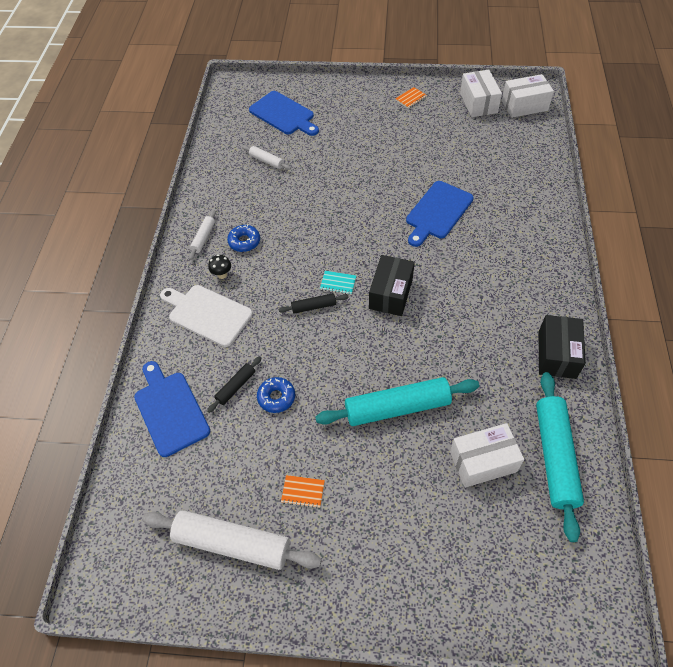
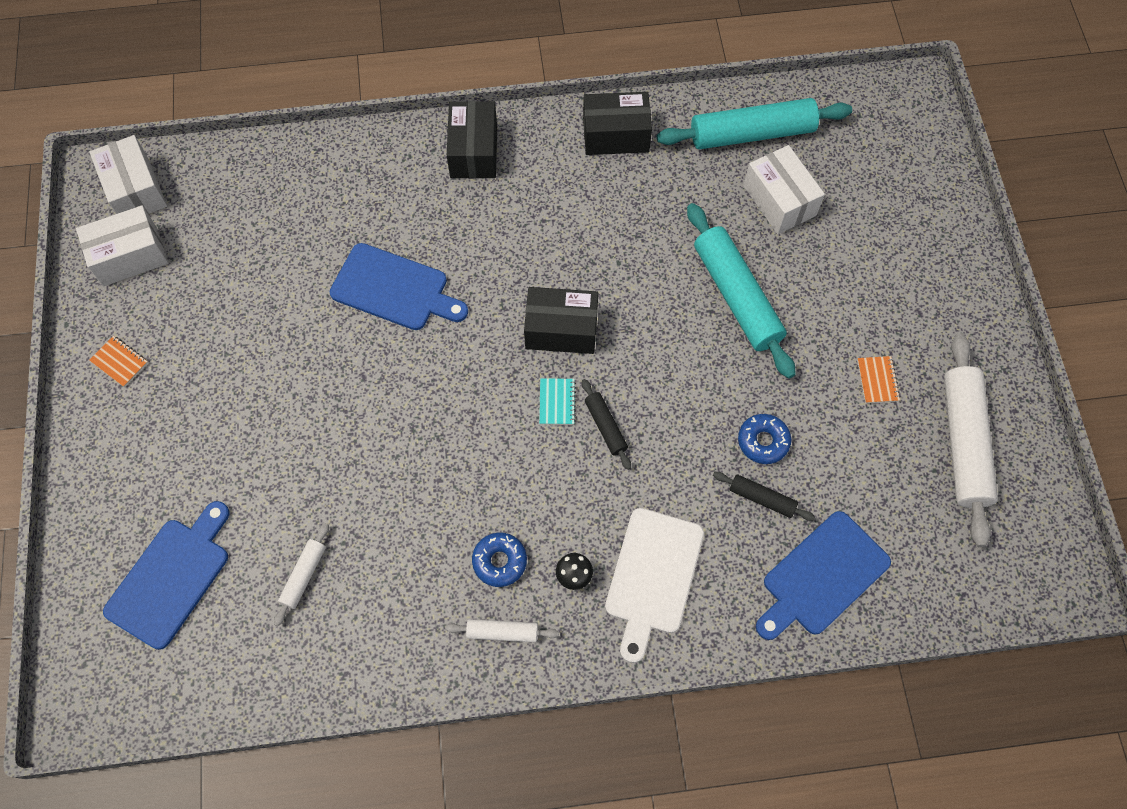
camera: 105 degrees left, 10 degrees up
none -> black box [447,101,497,179]

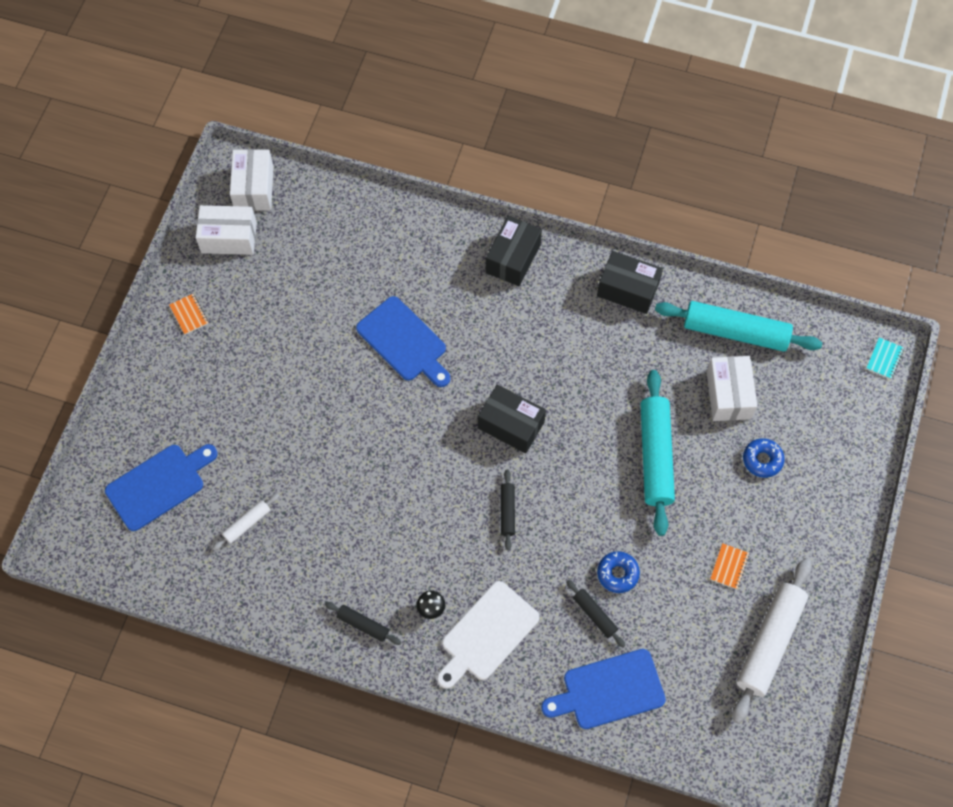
camera: 25 degrees right, 0 degrees up
white rolling pin [445,619,559,642] -> black rolling pin [325,602,401,645]
blue donut [472,533,527,587] -> blue donut moved to [743,438,785,478]
turquoise notebook [539,378,576,425] -> turquoise notebook moved to [866,337,904,379]

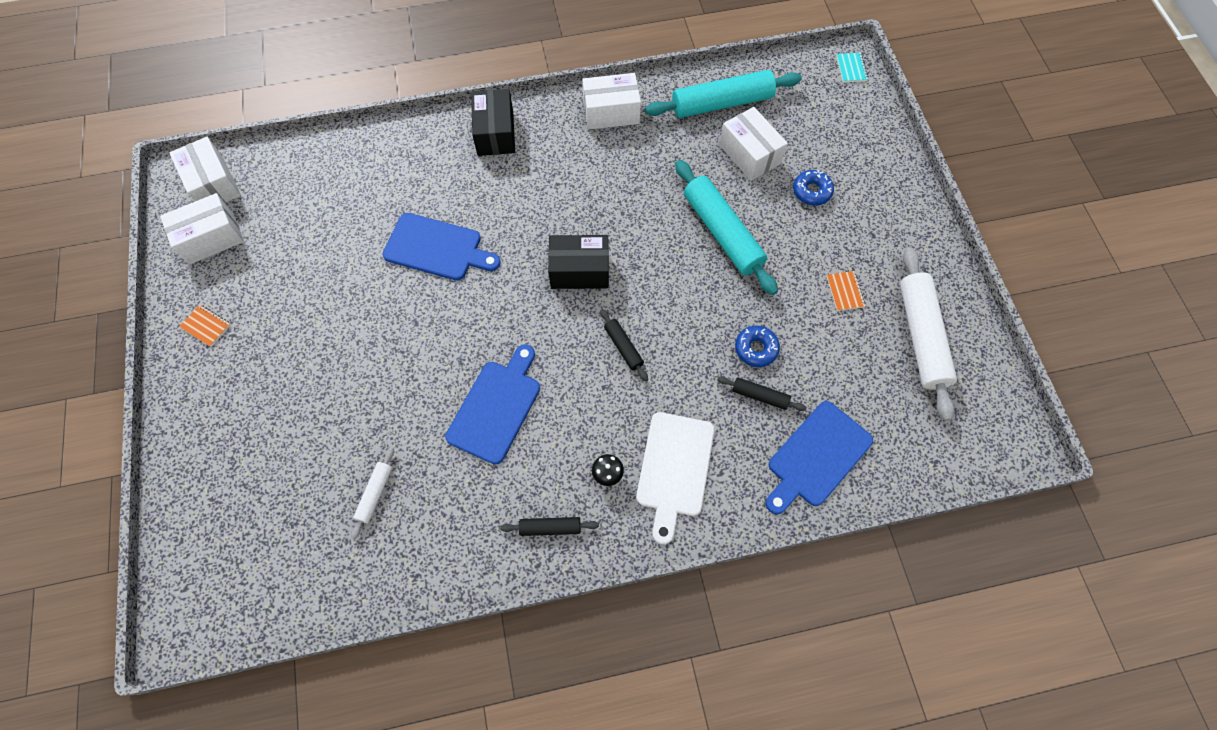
camera: 30 degrees left, 0 degrees up
blue cutting board [105,444,218,531] -> blue cutting board moved to [445,344,540,465]
black box [597,251,663,314] -> white box [582,73,641,130]

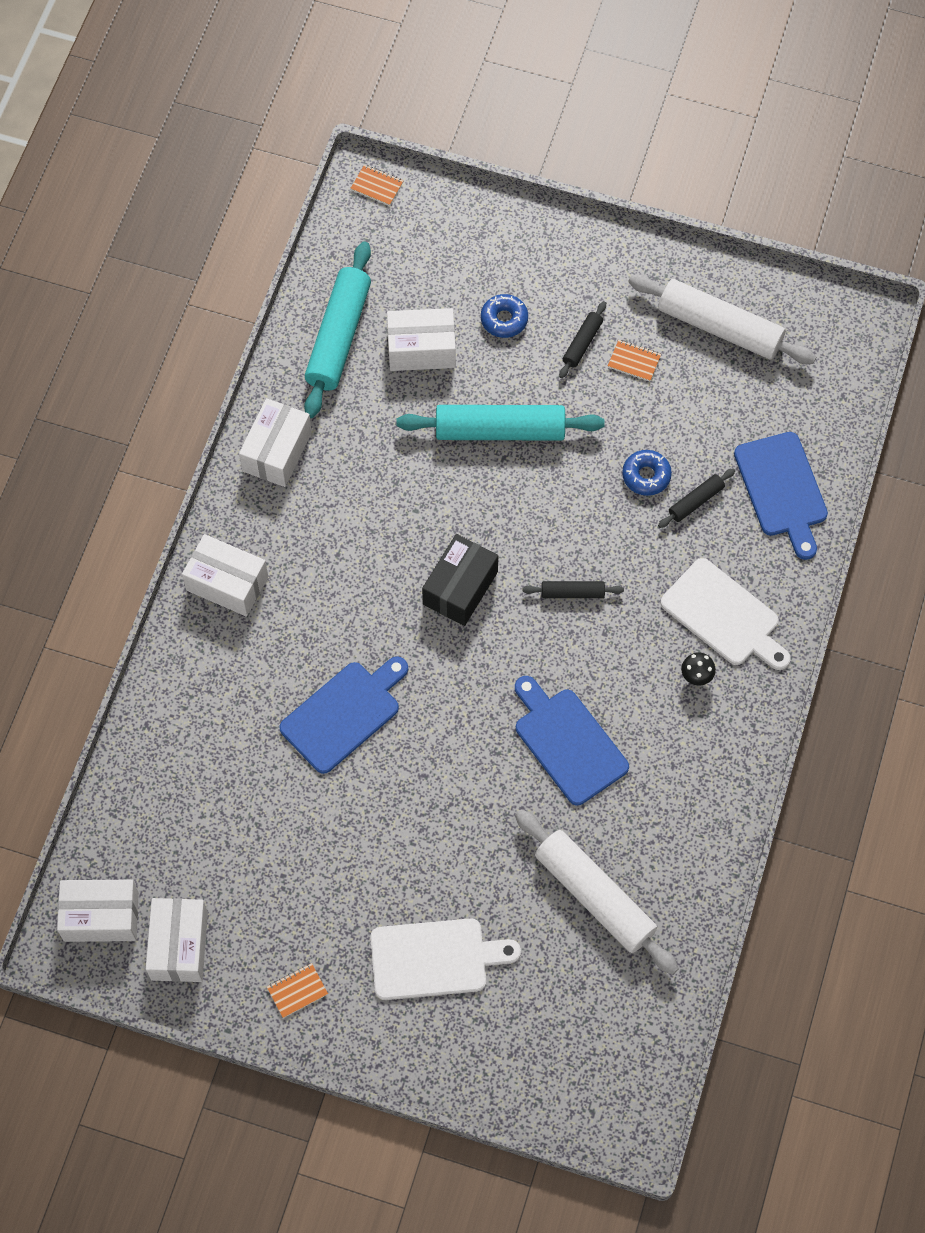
camera: 60 degrees left, 0 degrees up
white rolling pin [351,447,394,540] -> white rolling pin [515,809,679,975], size x2.11
black box [471,89,515,156] -> white box [182,534,268,617]
black rolling pin [500,517,599,536] -> black rolling pin moved to [559,301,606,378]
turquoise notebook [836,53,868,82] -> orange notebook [350,165,403,206]
none -> white cutting board [370,918,521,1000]

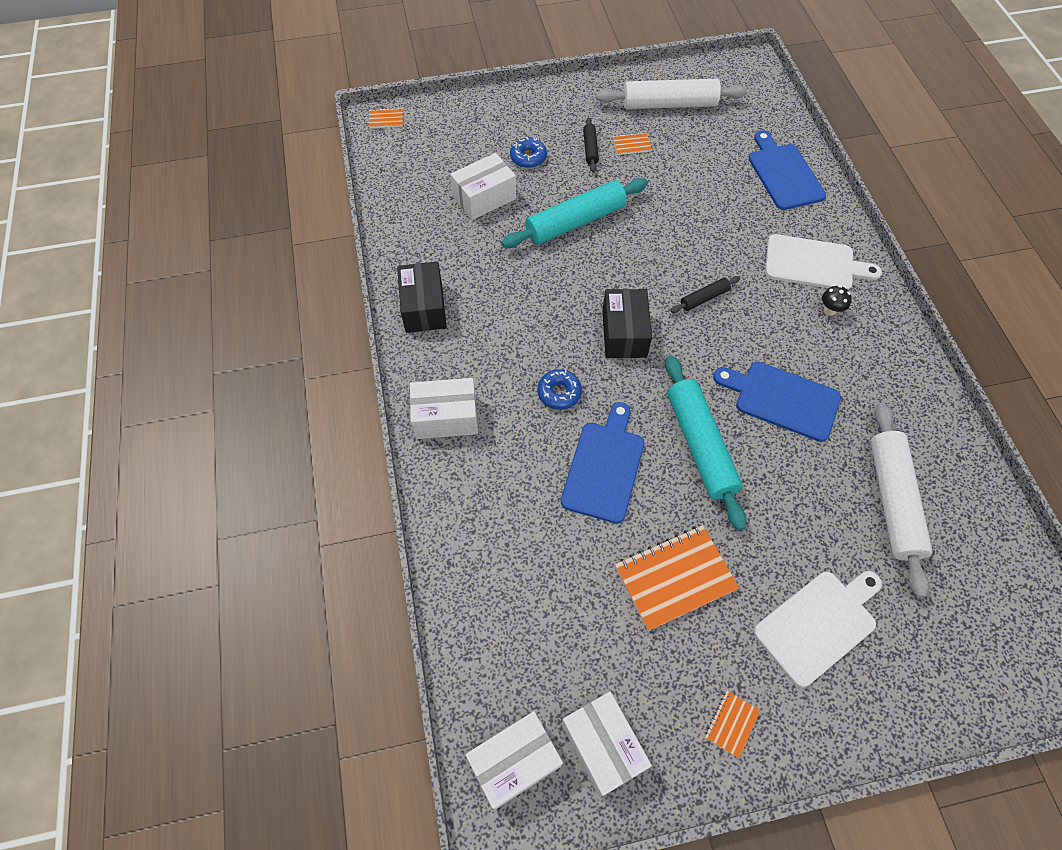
camera: 30 degrees left, 5 degrees down
white box [239,398,312,487] -> black box [397,261,447,333]
turquoise rolling pin [304,241,371,418] -> turquoise rolling pin moved to [665,355,747,531]
white rolling pin [515,809,679,975] -> white rolling pin turned 75 degrees clockwise [870,403,933,598]
blue donut [622,450,672,496] -> blue donut moved to [537,369,582,410]
black rolling pin [658,468,735,528] -> none
blue cutting board [734,432,828,560] -> blue cutting board turned 150 degrees counterclockwise [749,130,826,210]
none -> orange notebook [615,525,739,631]

